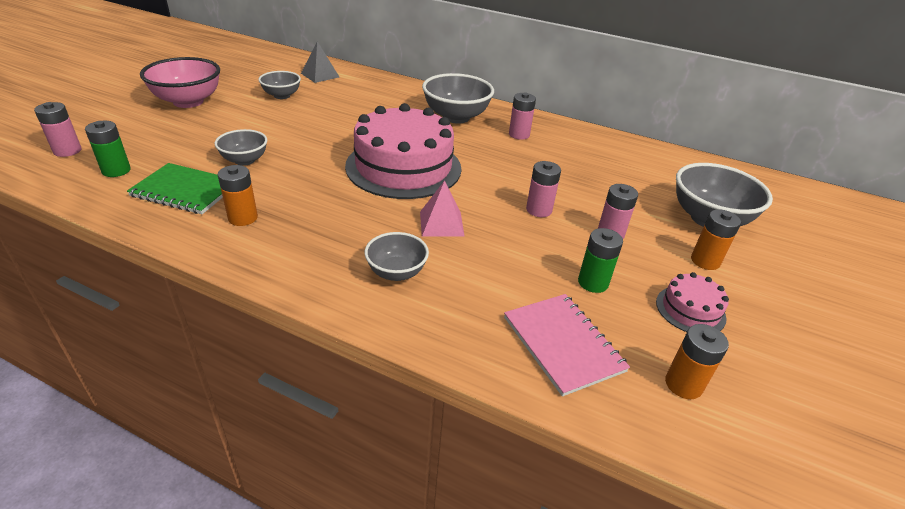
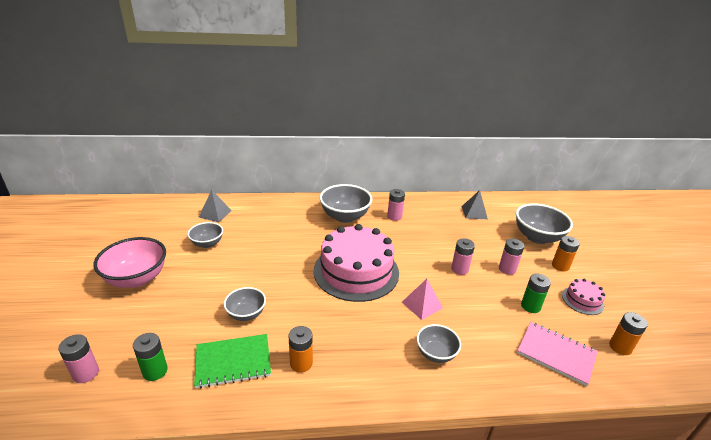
camera: 30 degrees left, 5 degrees down
none -> grey pyramid [461,190,488,219]

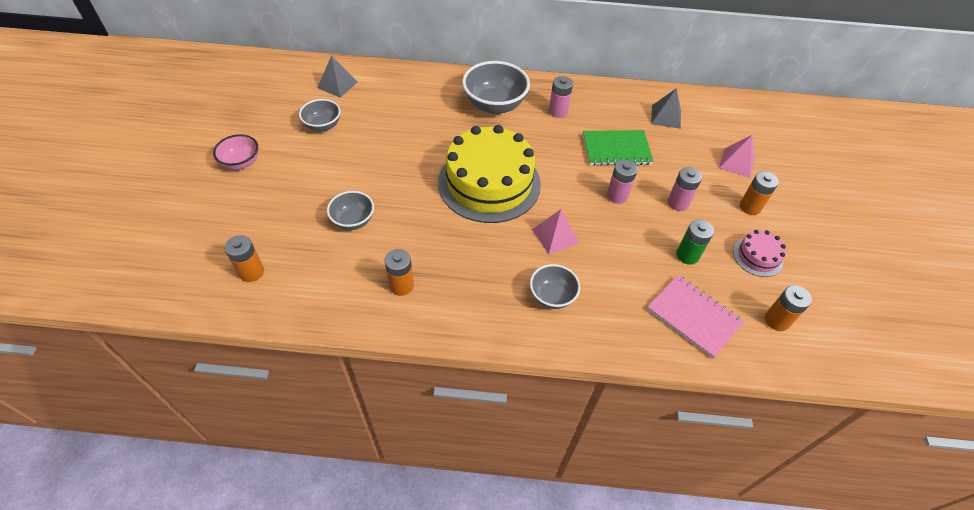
camera: 10 degrees right, 20 degrees up
pink battery [58,334,99,383] -> none
pink bowl [93,237,166,288] -> pink bowl [213,134,258,170], size x0.59
green battery [133,333,168,381] -> orange battery [225,235,264,282]
green notebook [194,334,271,388] -> green notebook moved to [583,130,654,166]
pink cake [314,224,399,302] -> yellow cake [438,125,541,223]
grey bowl [516,203,573,244] -> pink pyramid [719,135,755,178]

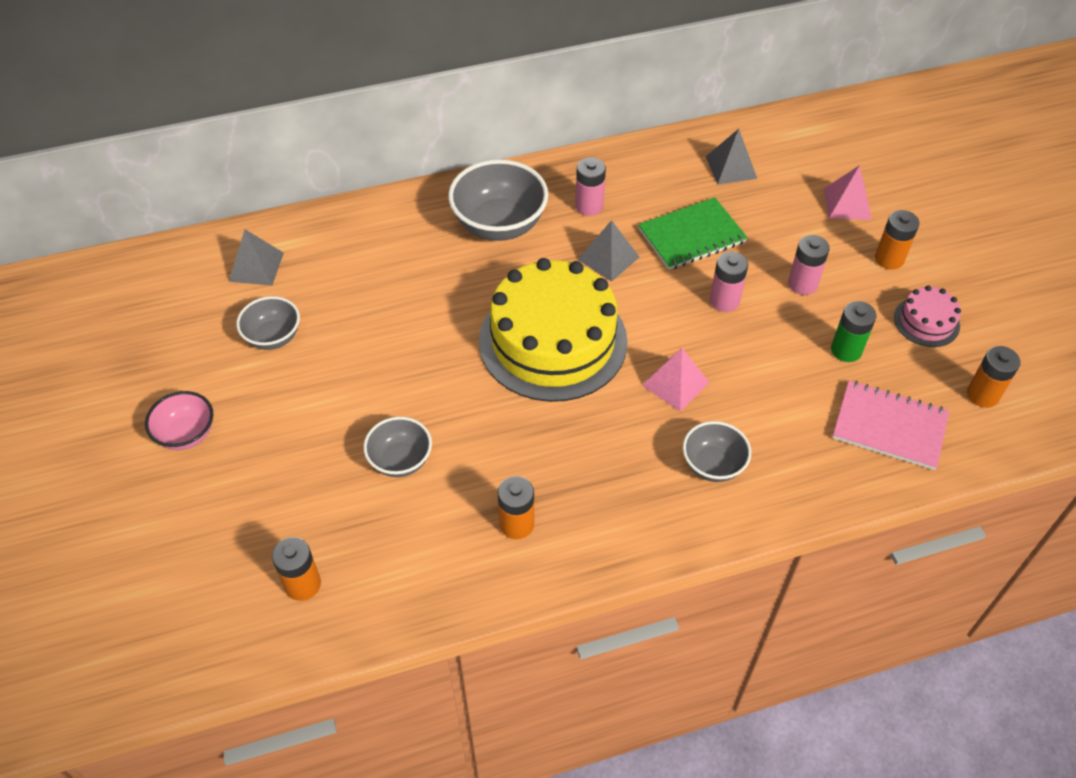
camera: 20 degrees left, 0 degrees up
none -> grey pyramid [577,220,639,282]

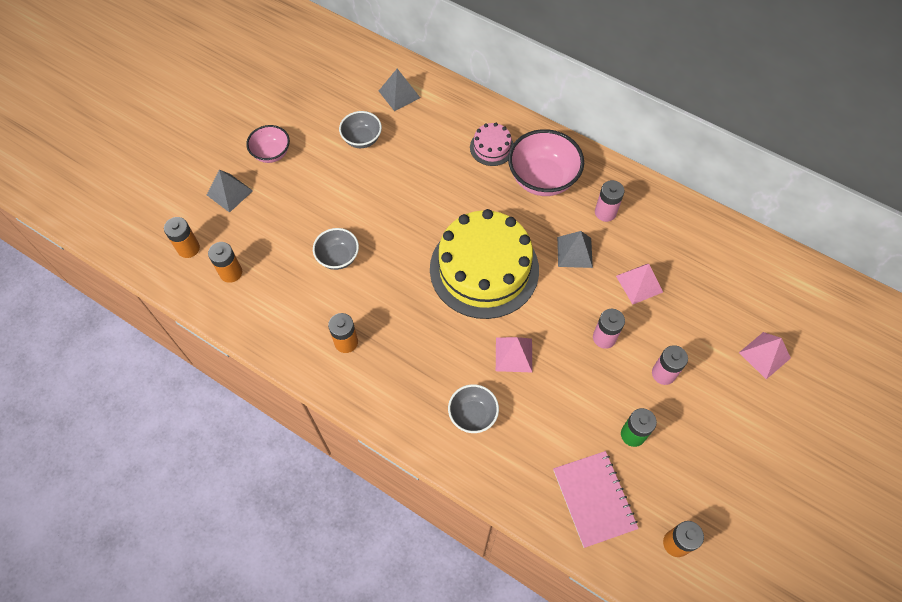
camera: 50 degrees right, 10 degrees up
grey bowl [448,159,548,241] -> pink bowl [508,129,584,196]
green notebook [638,197,748,270] -> pink pyramid [616,264,663,305]
grey pyramid [706,129,757,185] -> grey pyramid moved to [207,170,253,213]
orange battery [875,210,919,270] -> orange battery moved to [164,217,200,258]
pink cake [894,286,961,347] -> pink cake moved to [470,123,514,166]

